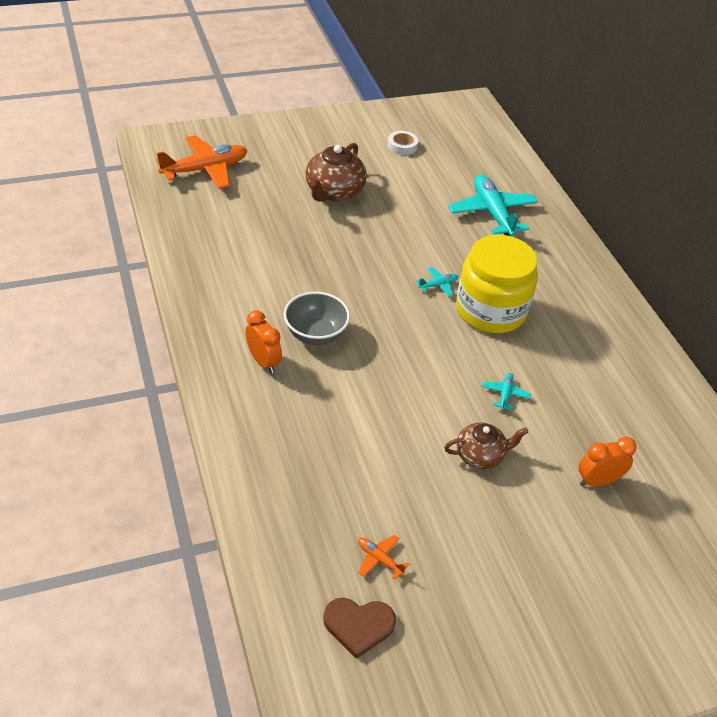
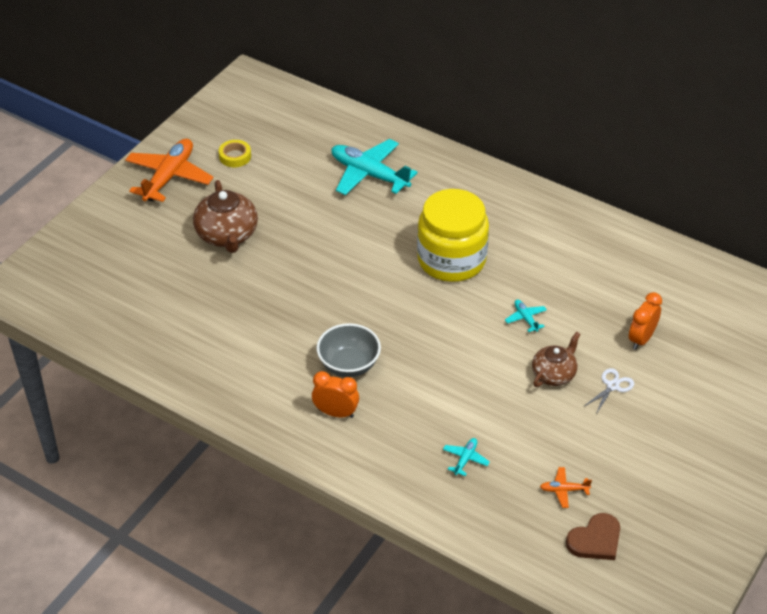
camera: 35 degrees left, 0 degrees up
orange plane [156,135,247,189] -> orange plane moved to [125,139,214,202]
white tape [388,131,418,155] -> yellow tape [219,140,251,167]
turquoise plane [416,267,458,297] -> turquoise plane moved to [443,438,490,476]
none -> white scissors [583,368,634,414]

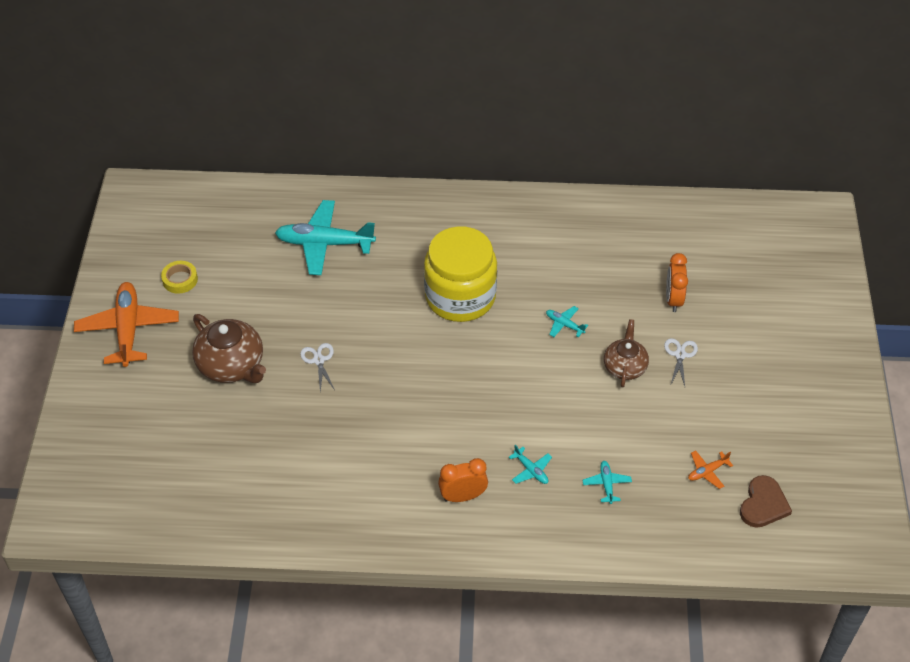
camera: 30 degrees left, 5 degrees up
grey bowl [317,323,381,377] -> none
none -> white scissors [300,343,335,392]
none -> turquoise plane [509,445,552,484]

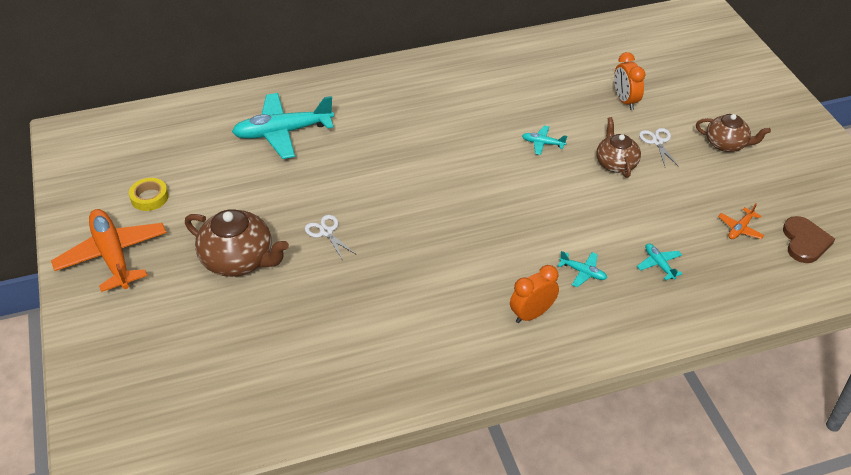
camera: 20 degrees left, 5 degrees down
yellow jar [424,226,497,322] -> none
none -> brown teapot [696,114,771,152]

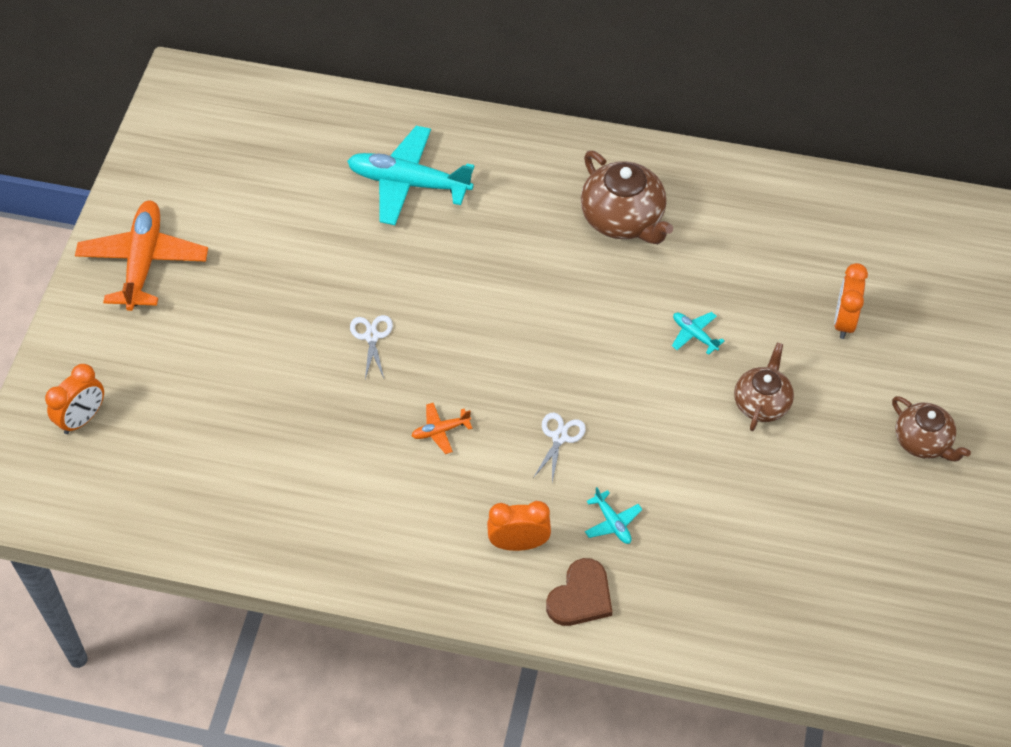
camera: 30 degrees right, 10 degrees up
yellow tape [129,178,169,211] -> none
brown teapot [185,209,289,277] -> brown teapot moved to [581,151,673,244]
turquoise plane [637,243,683,280] -> none
white scissors [639,128,679,167] -> white scissors moved to [533,412,586,482]
orange plane [718,204,765,239] -> orange plane moved to [411,403,472,454]
brown heart [783,216,835,263] -> brown heart moved to [546,558,612,626]
none -> orange clock [45,364,104,434]

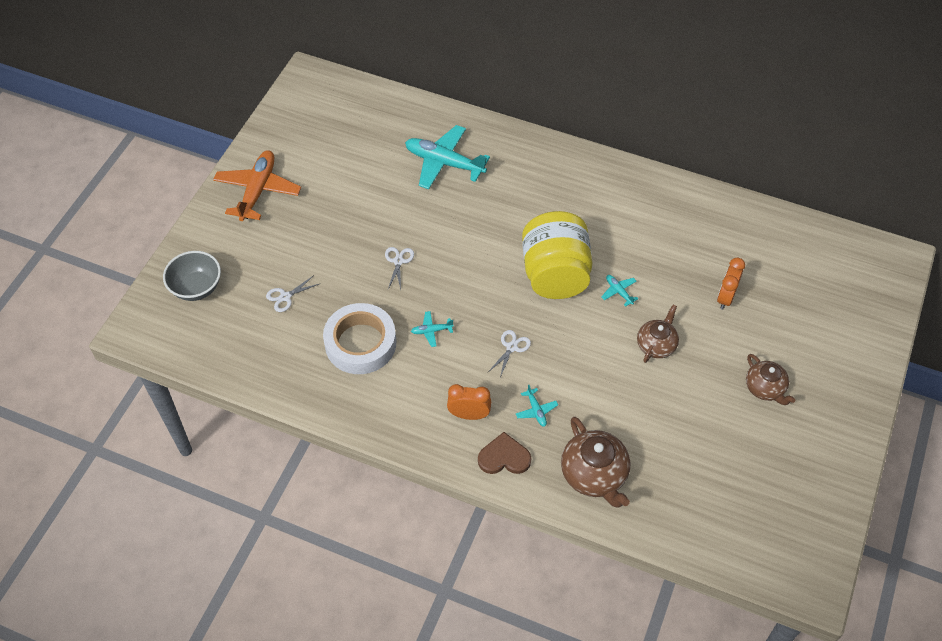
camera: 10 degrees right, 0 degrees up
orange clock [45,364,104,434] -> grey bowl [163,251,221,301]
orange plane [411,403,472,454] -> turquoise plane [411,311,454,347]
brown heart [546,558,612,626] -> brown heart turned 135 degrees counterclockwise [478,432,531,474]
brown teapot [581,151,673,244] -> brown teapot moved to [561,417,631,508]
none -> white scissors [266,275,321,312]
none -> white tape [323,303,396,374]
none -> yellow jar [522,211,593,299]

